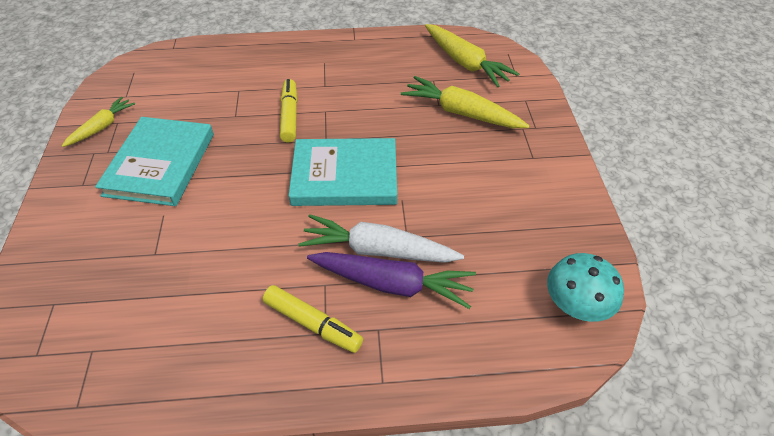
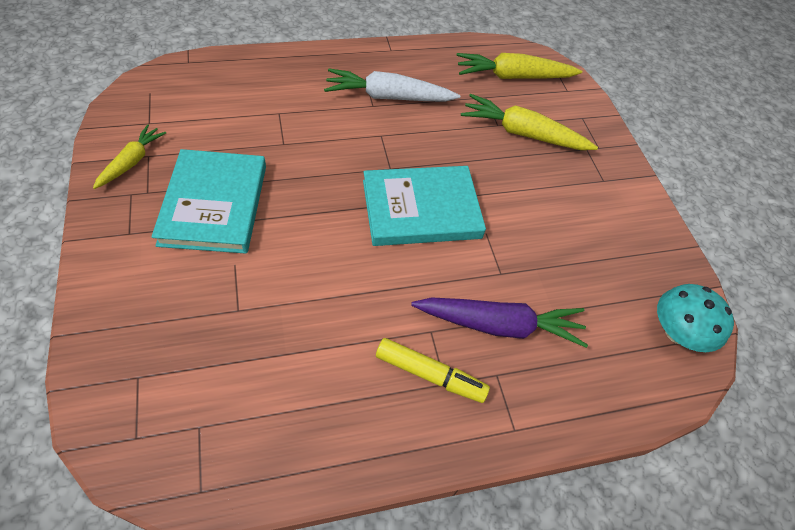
camera: 15 degrees left, 5 degrees up
yellow marker [280,79,298,143] -> none
white carrot [298,214,464,263] -> white carrot moved to [324,68,460,102]
yellow carrot [425,24,519,87] -> yellow carrot turned 135 degrees clockwise [456,53,582,79]

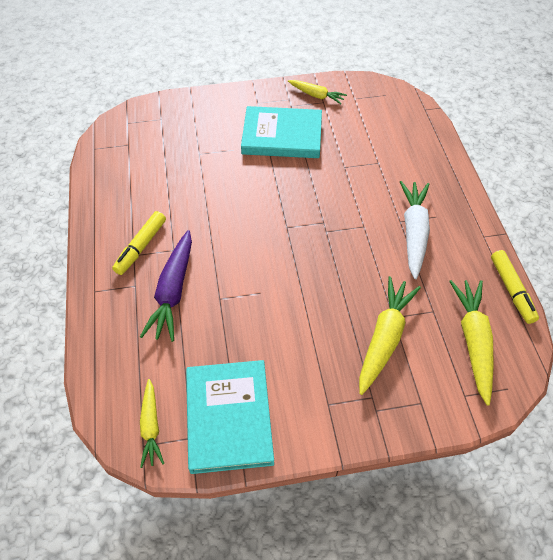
camera: 100 degrees right, 0 degrees up
turquoise book [363,166,486,246] -> turquoise book moved to [186,360,274,474]
turquoise mushroom [657,284,734,352] -> yellow carrot [140,379,164,468]
none -> yellow marker [491,250,539,324]

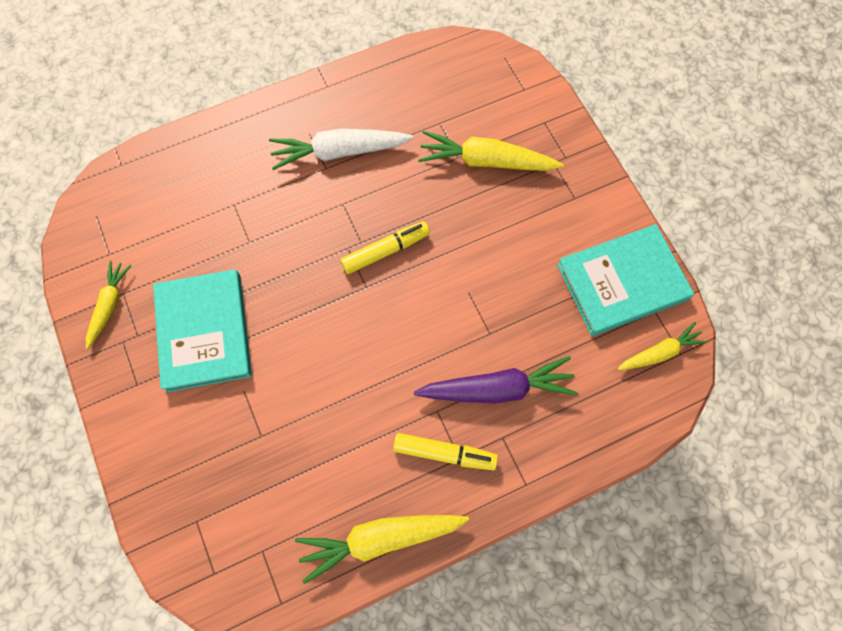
camera: 105 degrees left, 15 degrees up
yellow carrot [449,280,494,406] -> yellow carrot moved to [295,515,469,584]
yellow marker [491,250,539,324] -> yellow marker moved to [340,221,430,274]

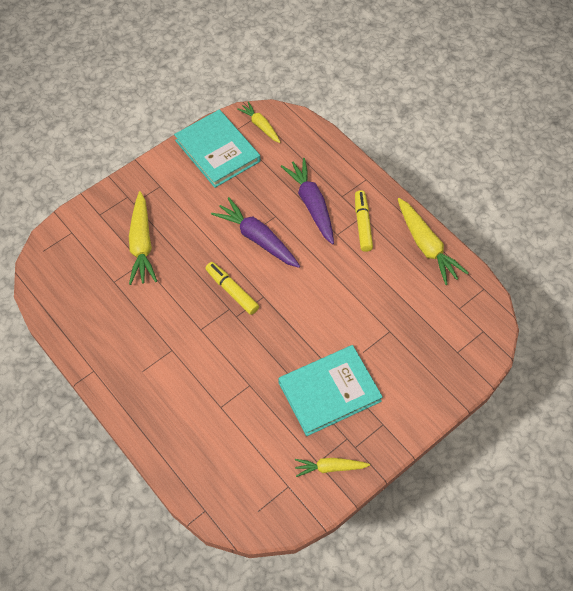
camera: 105 degrees left, 10 degrees down
white carrot [269,129,413,170] -> none
none -> purple carrot [211,197,300,268]

